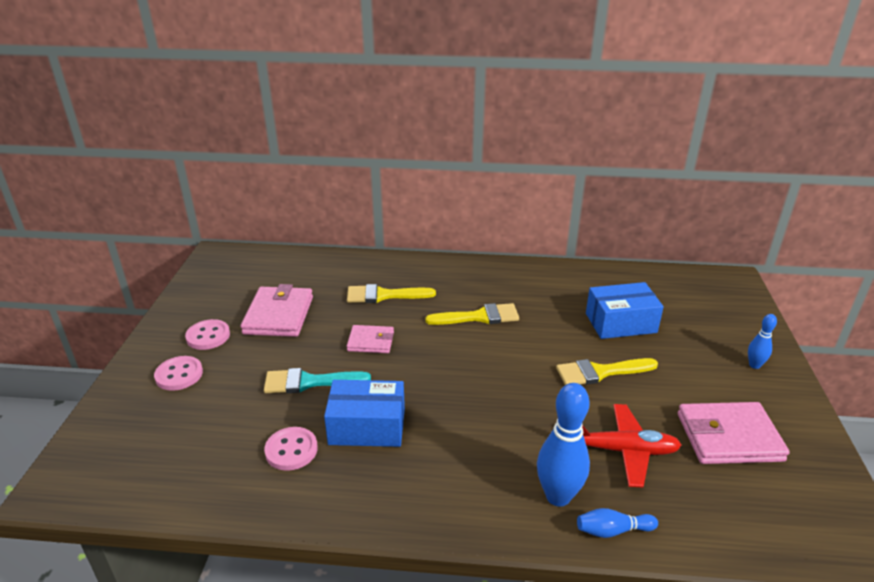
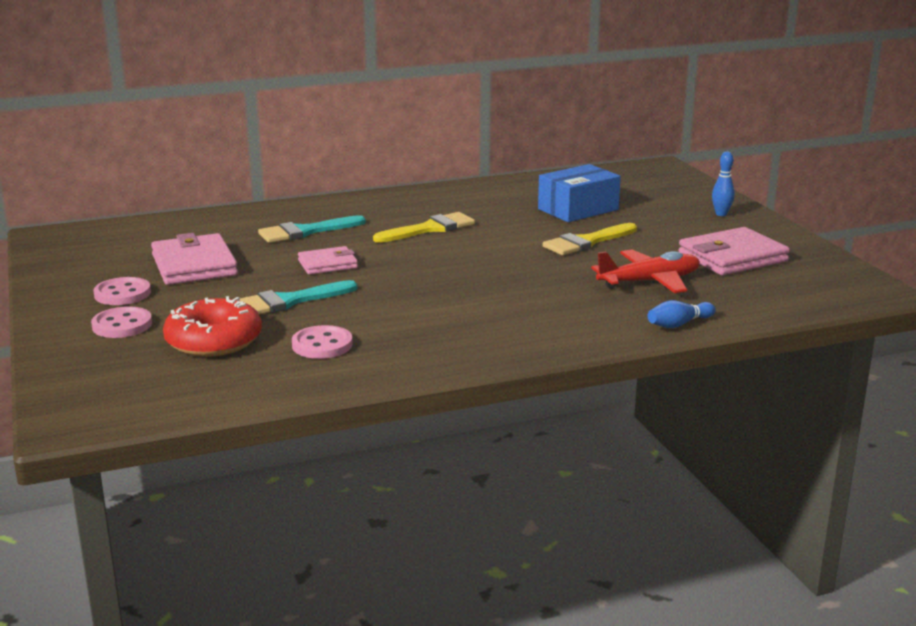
camera: 25 degrees left, 10 degrees down
blue box [324,380,405,447] -> none
yellow brush [347,284,436,303] -> turquoise brush [258,215,366,243]
blue bowling pin [537,383,590,507] -> none
none -> red donut [163,296,262,357]

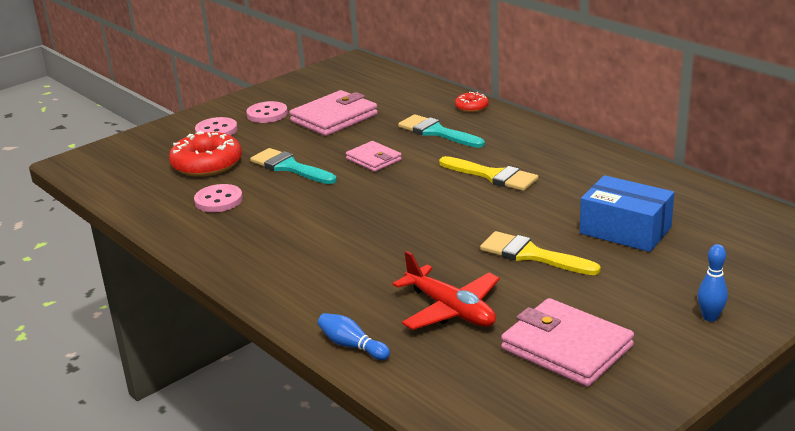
camera: 70 degrees right, 5 degrees up
none -> red donut [455,91,489,112]

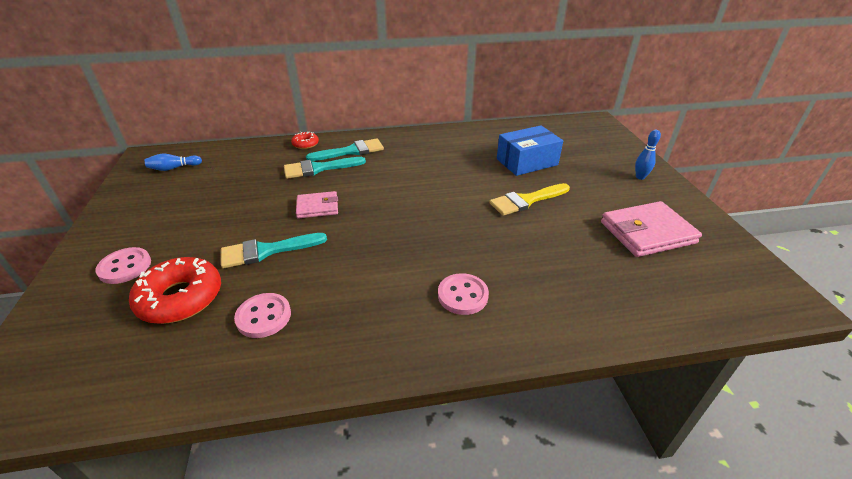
camera: 60 degrees left, 10 degrees up
pink button [246,101,288,123] -> pink button moved to [438,273,489,315]
pink wallet [289,90,378,136] -> none
blue bowling pin [318,313,390,360] -> blue bowling pin moved to [145,154,202,171]
red plane [393,251,500,330] -> none
yellow brush [439,156,538,191] -> none
none -> turquoise brush [306,139,384,161]

